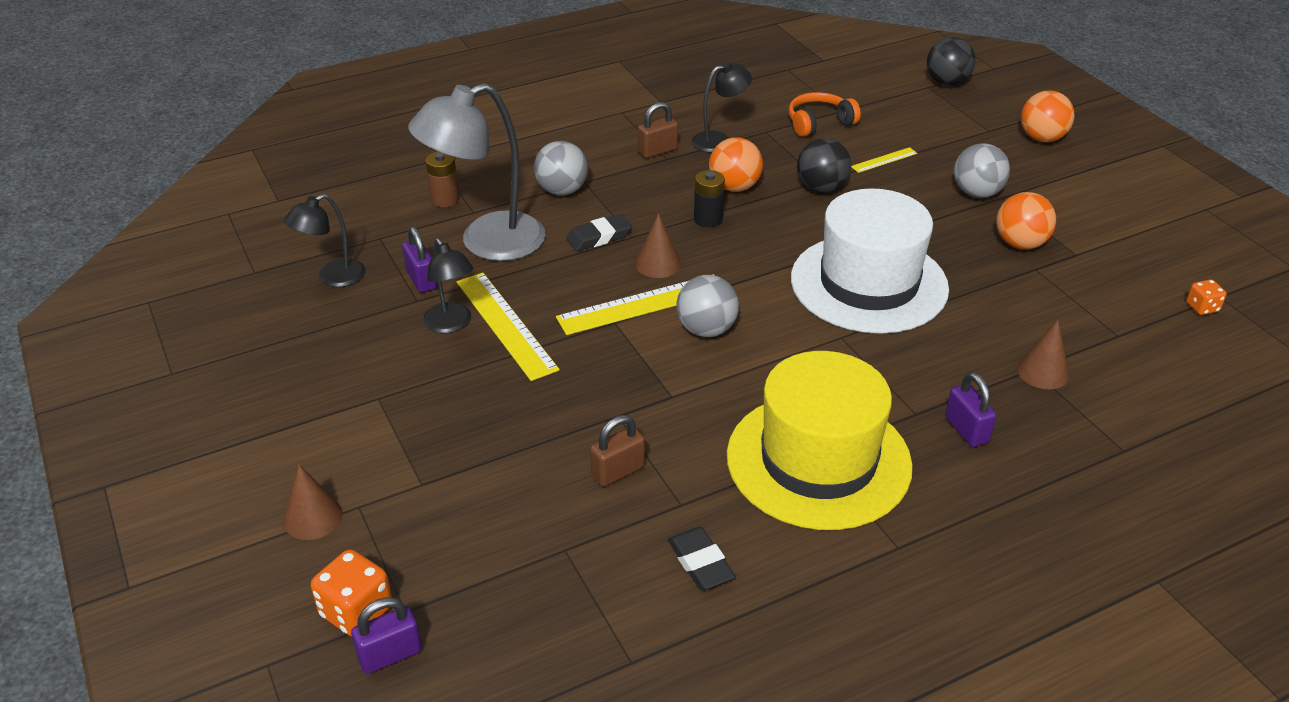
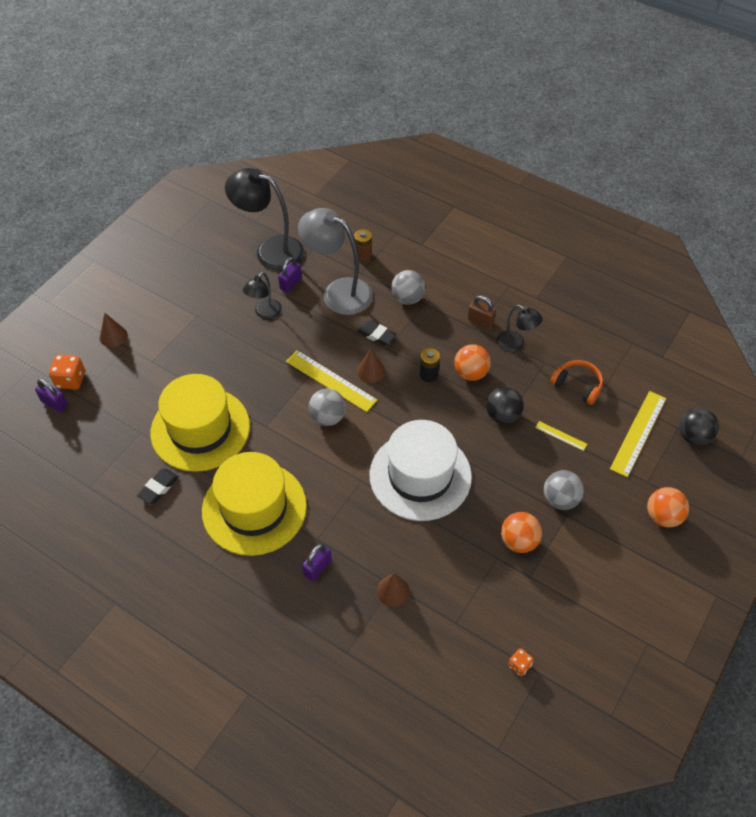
camera: 60 degrees right, 15 degrees up
black lamp [284,194,366,287] -> black lamp [225,168,304,271], size x1.86
yellow ruler [457,273,560,381] -> yellow ruler moved to [610,391,666,477]
brown padlock [590,415,645,486] -> yellow hat [151,374,250,472]

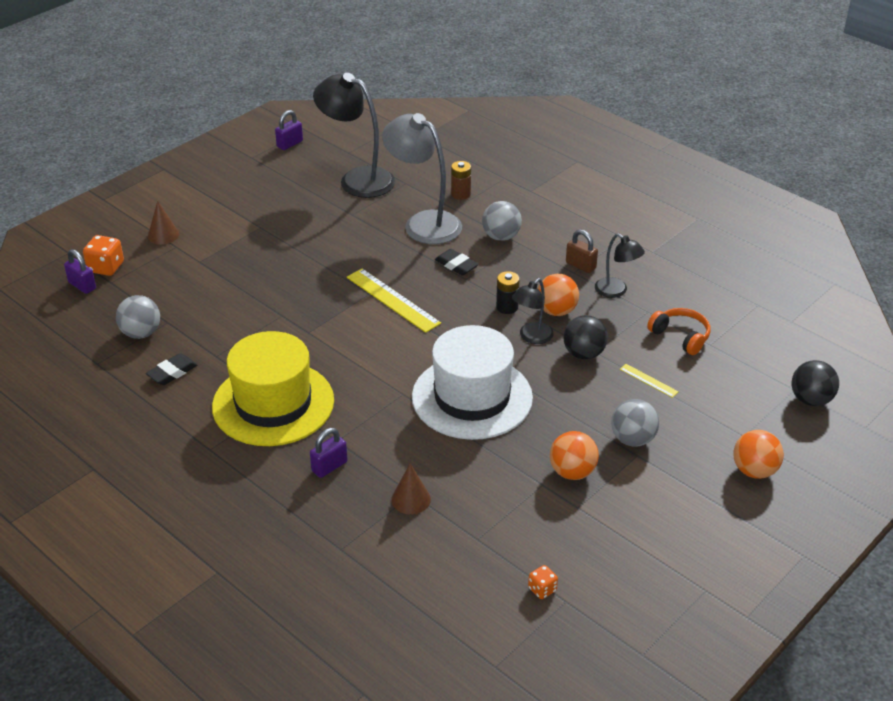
camera: 10 degrees right, 15 degrees down
yellow hat [151,374,250,472] -> none
black lamp [243,272,282,319] -> black lamp moved to [512,278,554,344]
purple padlock [278,257,302,293] -> purple padlock moved to [275,110,303,150]
grey ball [308,389,346,426] -> grey ball moved to [116,295,160,339]
brown cone [357,348,385,383] -> none
yellow ruler [610,391,666,477] -> none

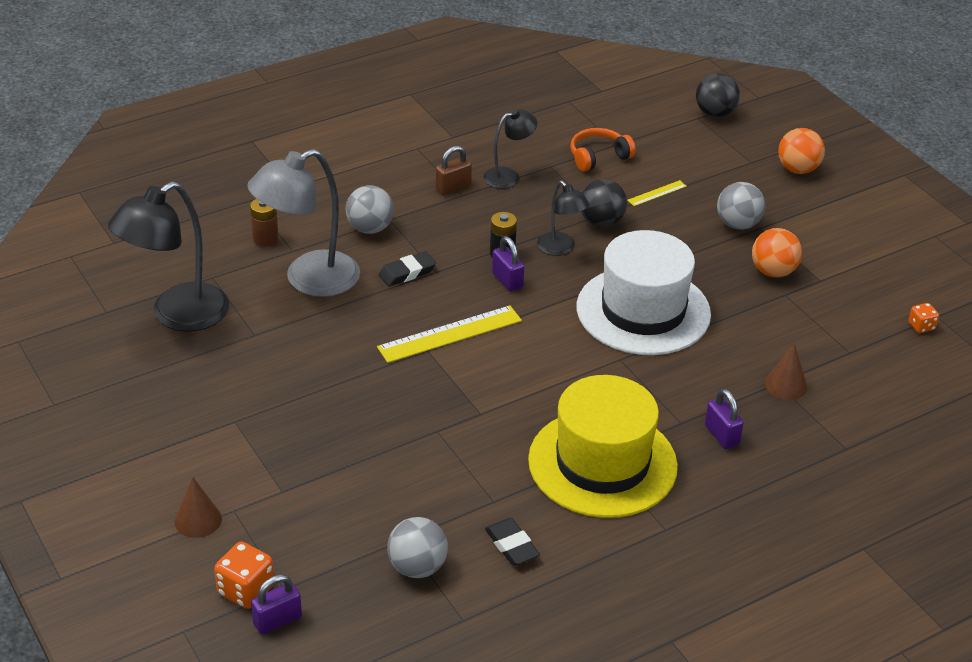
camera: 75 degrees left, 0 degrees up
purple padlock [275,110,303,150] -> purple padlock moved to [492,236,524,292]
orange ball [538,274,579,316] -> none

